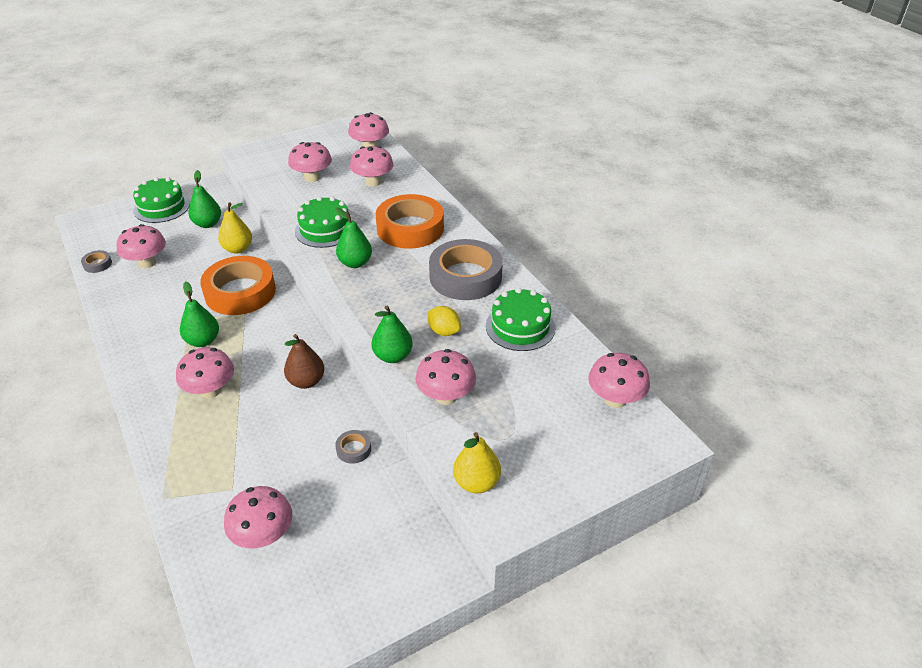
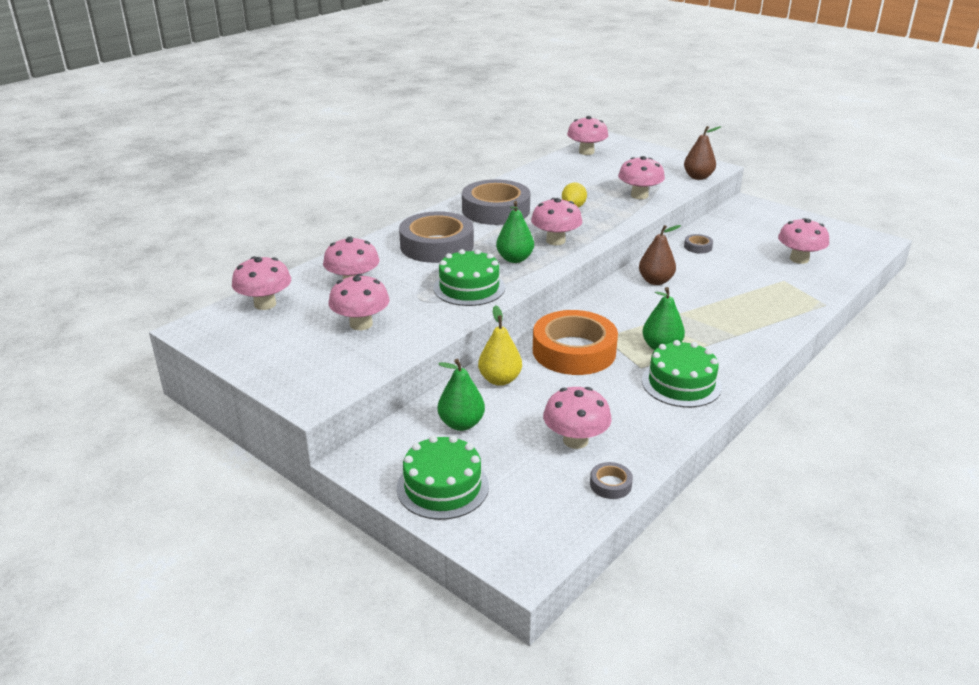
camera: 110 degrees left, 10 degrees down
pink mushroom [176,347,234,398] -> pink mushroom moved to [531,198,582,245]
green pear [372,305,413,363] -> none
orange tape [376,194,444,249] -> grey tape [399,211,474,263]
yellow pear [453,432,501,493] -> brown pear [684,126,721,180]
green cake [486,288,555,351] -> green cake moved to [642,340,722,407]

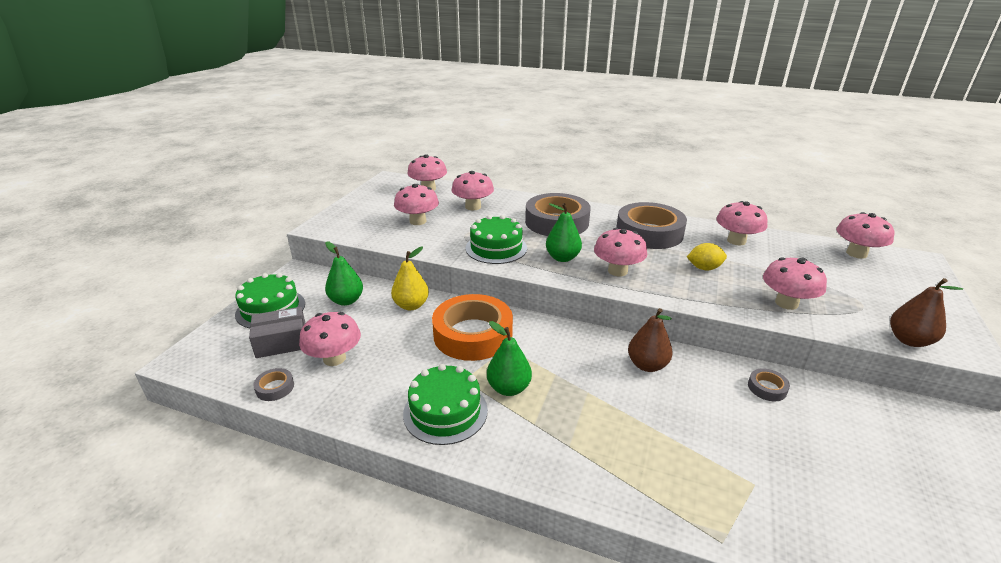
camera: 70 degrees right, 0 degrees up
pink mushroom [778,218,829,264] -> pink mushroom moved to [716,201,767,246]
none -> grey box [249,307,305,358]

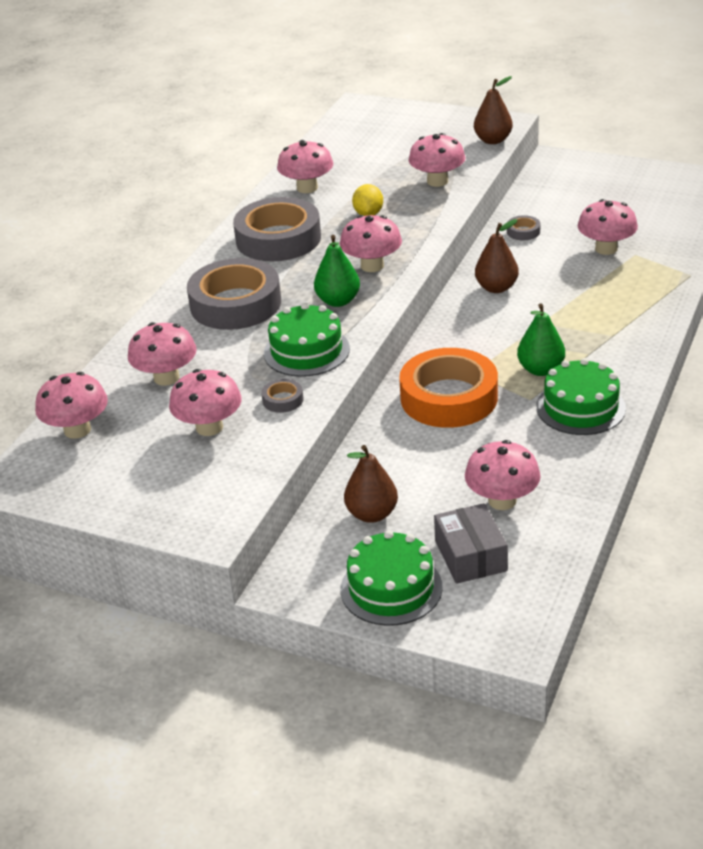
camera: 85 degrees left, 5 degrees up
grey tape [253,368,294,401] -> grey tape moved to [261,379,303,413]
green pear [325,241,363,306] -> brown pear [344,445,398,523]
yellow pear [391,247,429,310] -> none
pink mushroom [836,212,894,259] -> pink mushroom moved to [578,199,638,255]

